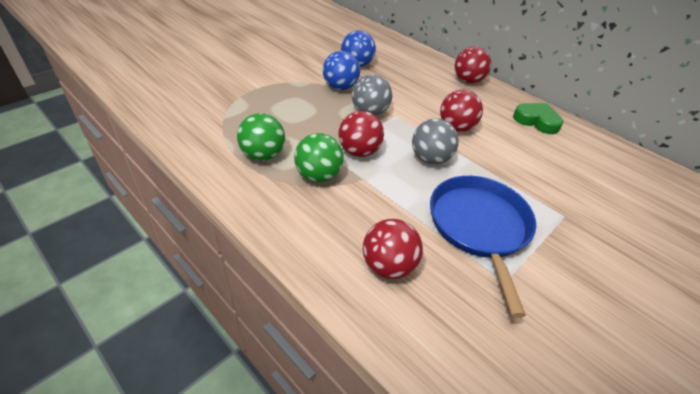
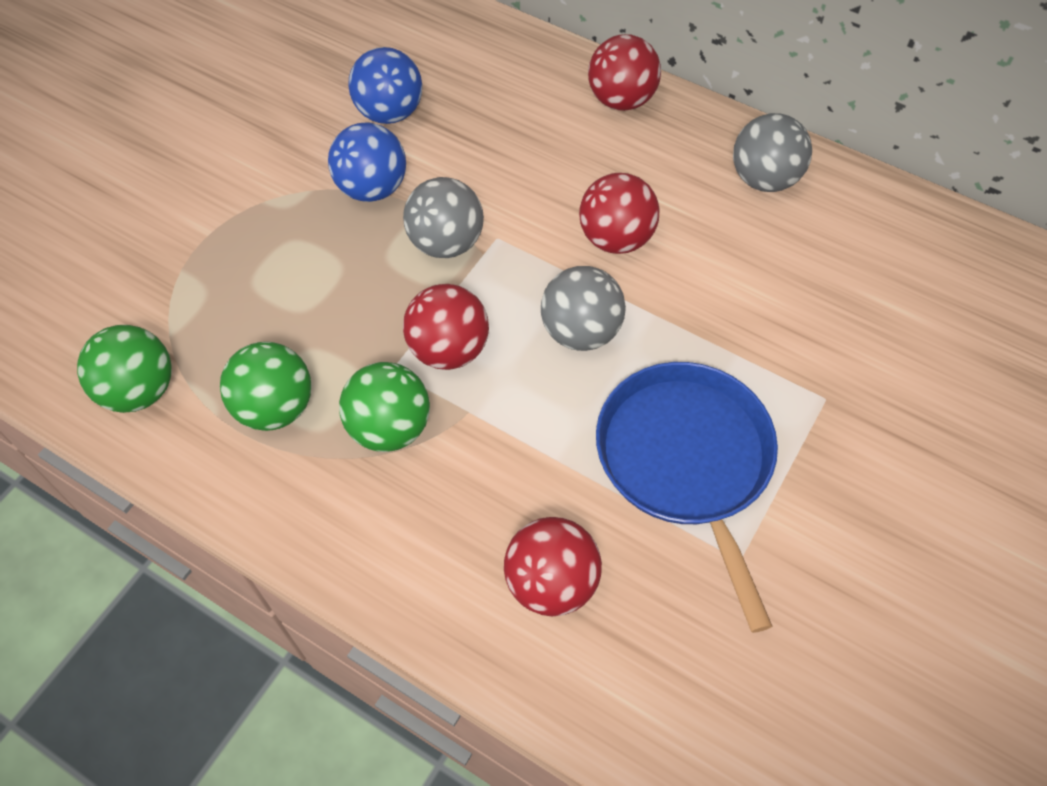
camera: 10 degrees left, 15 degrees up
green heart [513,103,563,134] -> grey ball [733,113,812,192]
none -> green ball [77,325,172,413]

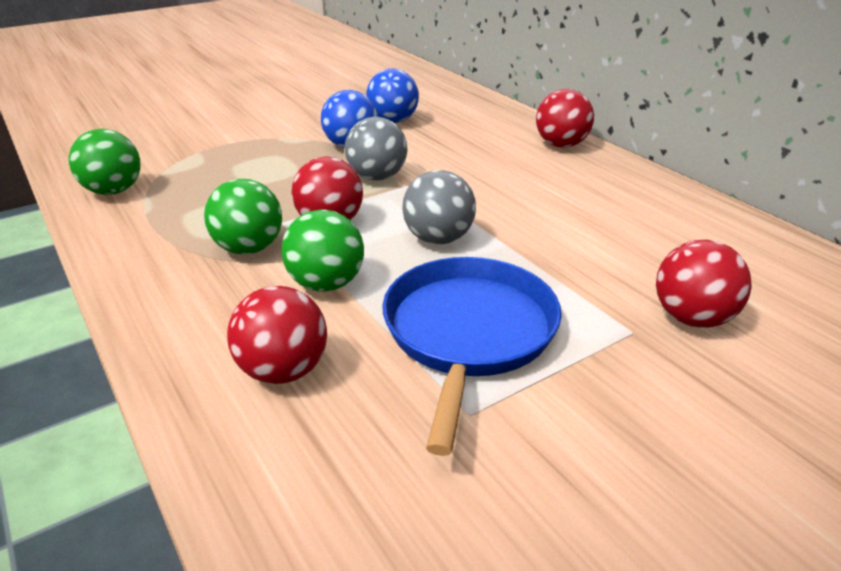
camera: 25 degrees right, 25 degrees down
green ball [220,342,312,431] -> green ball moved to [282,209,364,292]
red ball [579,173,659,254] -> red ball moved to [656,240,752,328]
grey ball [733,113,812,192] -> none

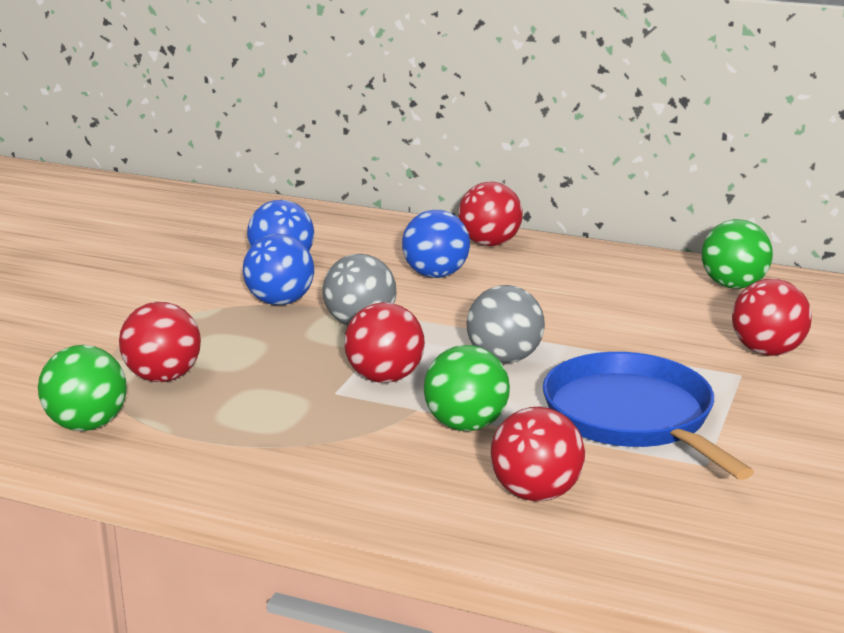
camera: 35 degrees left, 10 degrees down
green ball [204,179,282,255] -> green ball moved to [701,219,773,289]
none -> red ball [119,302,201,382]
none -> blue ball [402,210,470,278]

